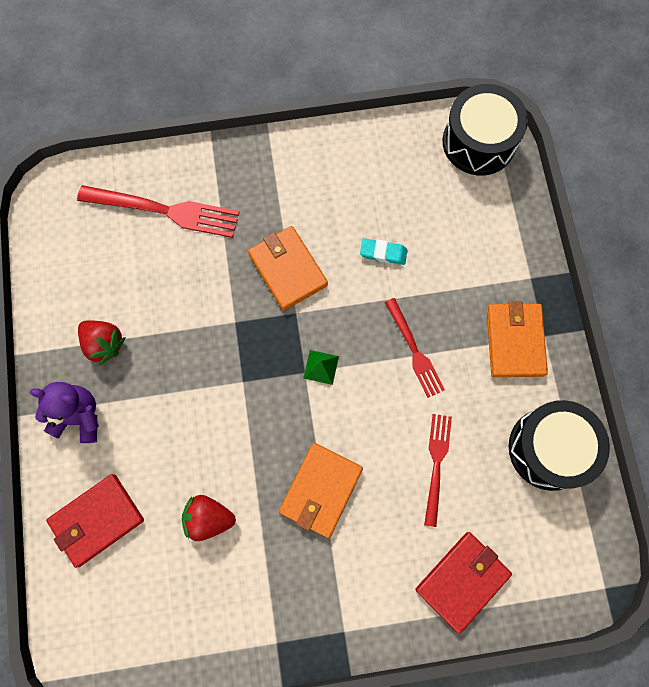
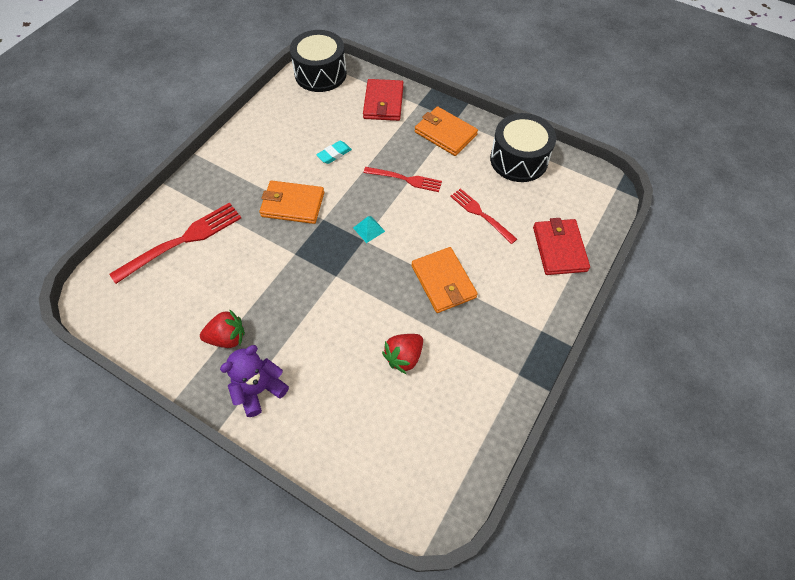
camera: 50 degrees left, 15 degrees down
red wallet [46,474,144,568] -> red wallet moved to [363,79,404,121]
green pyramid [303,350,339,385] -> turquoise pyramid [353,216,385,243]

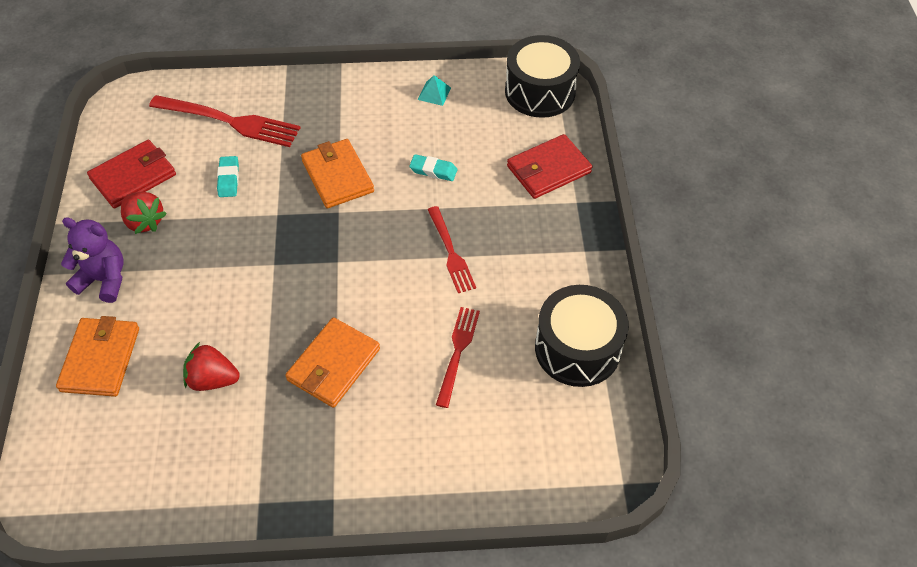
camera: 55 degrees right, 5 degrees down
turquoise pyramid [353,216,385,243] -> turquoise pyramid moved to [418,75,451,106]
orange wallet [415,106,478,156] -> orange wallet moved to [56,316,139,397]
red wallet [533,218,590,275] -> red wallet moved to [87,140,176,208]
none -> turquoise eraser [217,156,239,197]

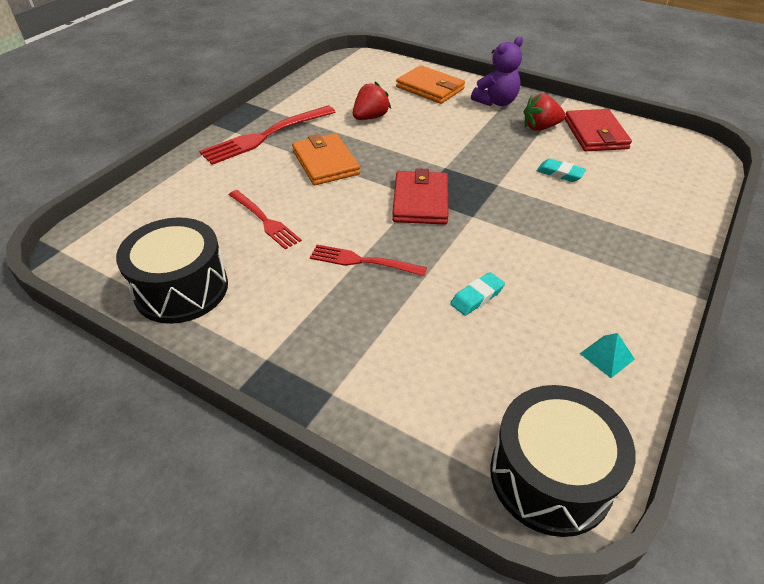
camera: 125 degrees right, 10 degrees down
red fork [149,95,301,147] -> red fork moved to [199,106,335,165]
orange wallet [301,139,374,208] -> none
red wallet [507,134,593,199] -> red wallet moved to [392,168,448,225]

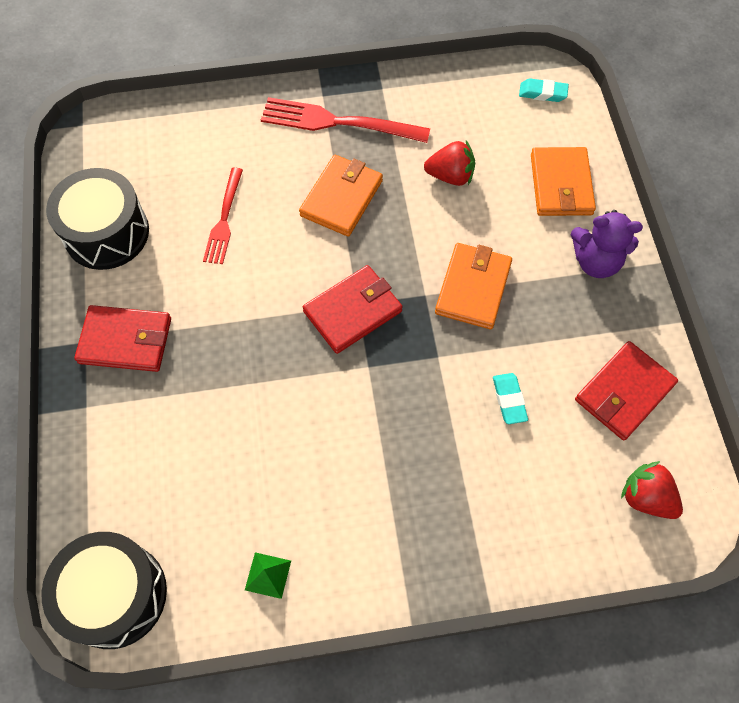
camera: 50 degrees right, 20 degrees up
red fork [310,245,427,276] -> none
turquoise eraser [450,272,505,316] -> turquoise eraser moved to [519,78,569,102]
red strawberry [524,94,566,131] -> red strawberry moved to [621,461,683,519]
turquoise pyramid [580,333,635,378] -> green pyramid [245,552,291,599]
none -> red wallet [74,305,171,372]
none -> orange wallet [435,243,512,329]

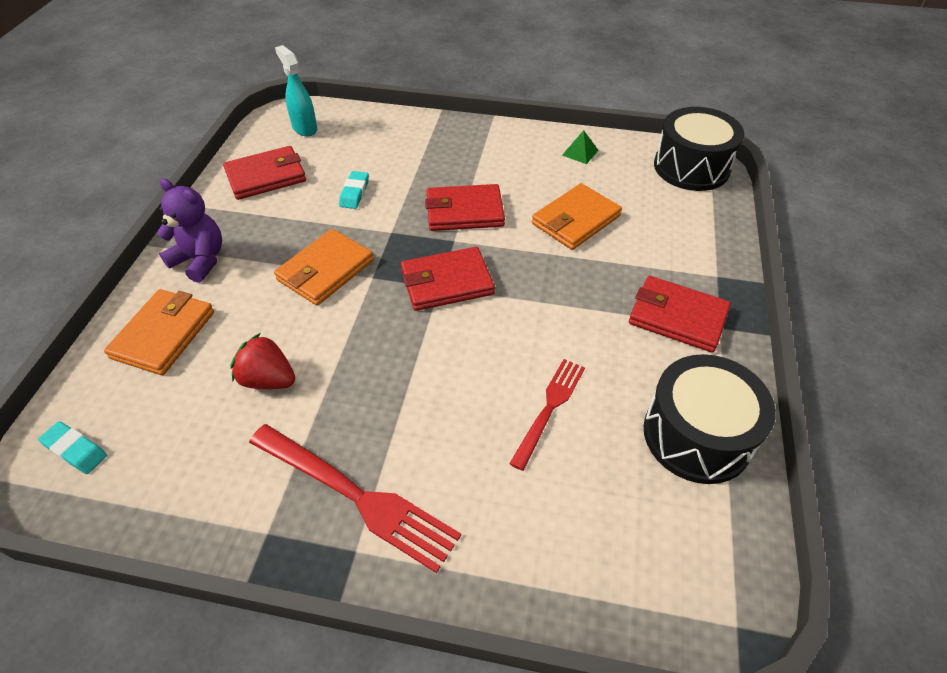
camera: 160 degrees left, 15 degrees down
orange wallet [299,155,383,237] -> orange wallet moved to [532,183,622,250]
red strawberry [621,461,683,519] -> turquoise spray bottle [275,45,317,137]
none -> red wallet [425,184,505,231]

